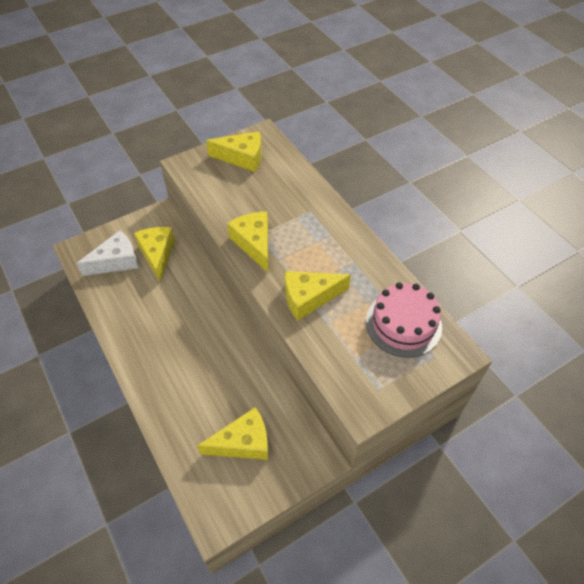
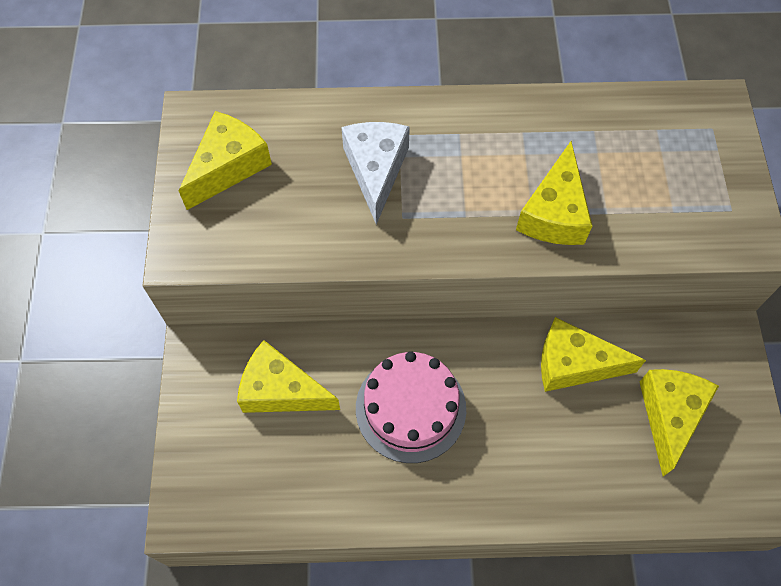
camera: 60 degrees left, 10 degrees up
white cheese [76,230,138,276] -> white cheese moved to [341,122,410,225]
yellow cheese [227,211,268,273] -> yellow cheese moved to [541,317,646,392]
pink cake [366,282,442,358] -> pink cake moved to [356,351,466,463]

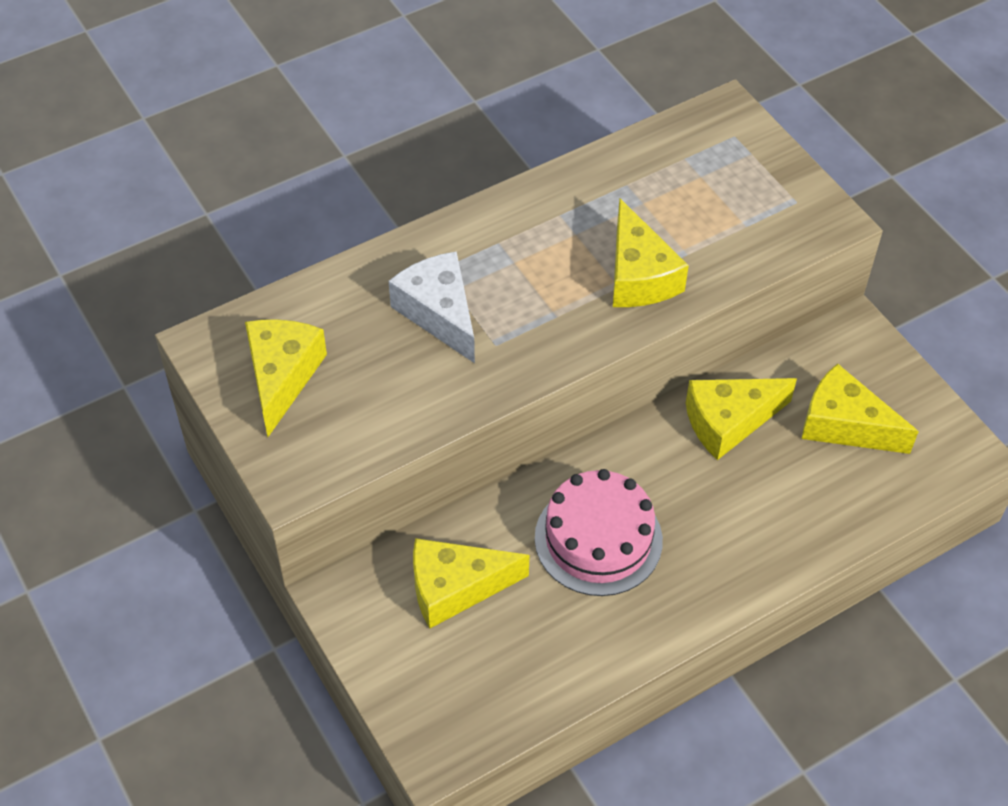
camera: 30 degrees left, 10 degrees down
yellow cheese [640,369,719,476] -> yellow cheese turned 45 degrees counterclockwise [802,363,919,454]

